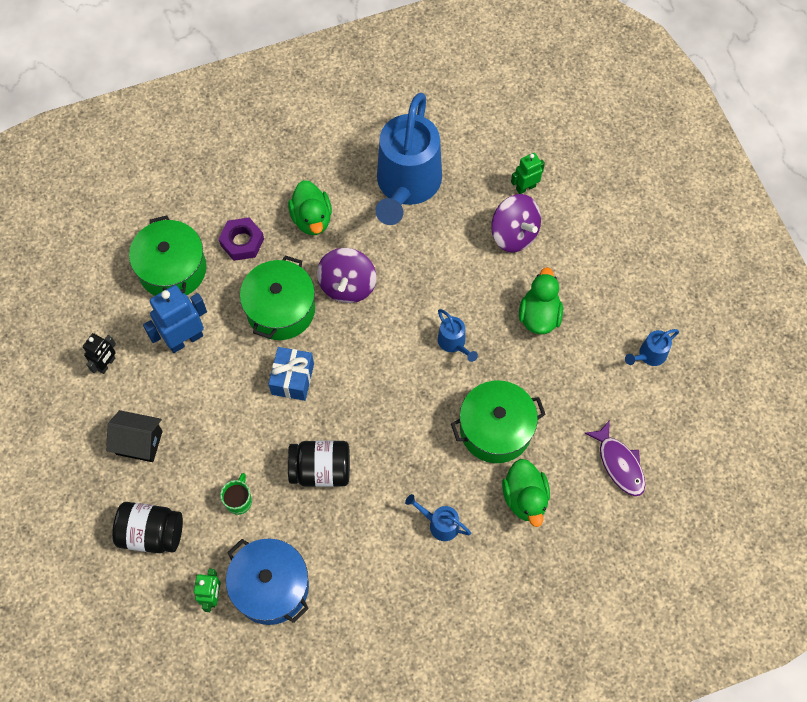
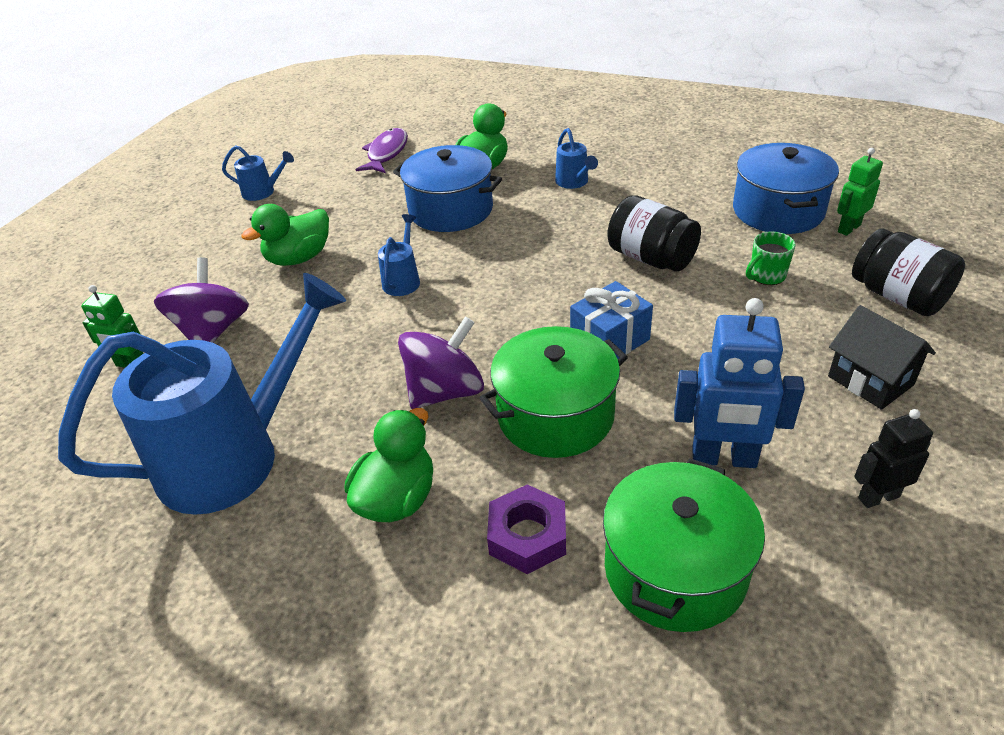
camera: 135 degrees left, 25 degrees down
green pot [451,381,546,463] -> blue pot [393,145,502,232]

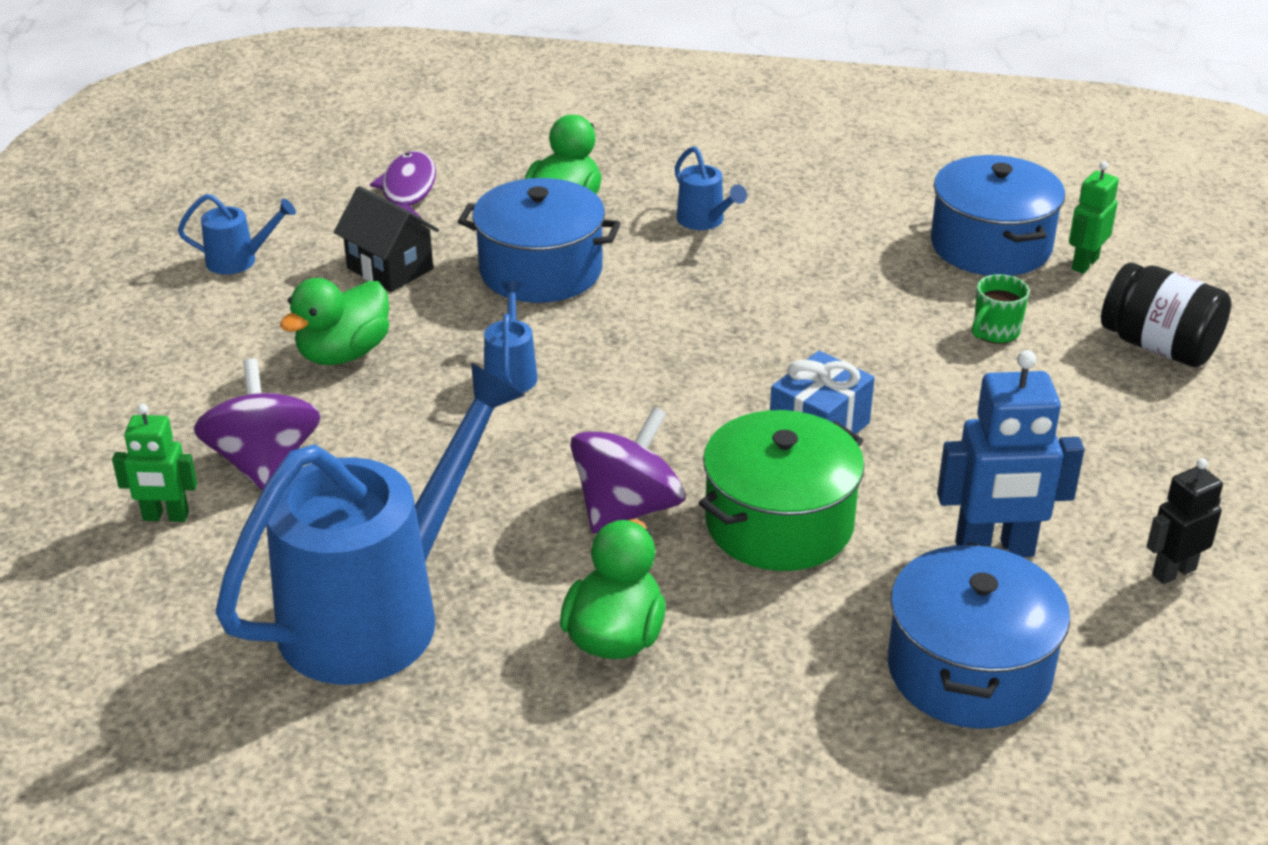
camera: 15 degrees left, 5 degrees down
purple nut [487,484,566,574] -> none
green pot [603,459,765,632] -> blue pot [888,543,1070,729]
black jar [607,195,701,272] -> none
black house [828,305,936,410] -> black house moved to [334,186,439,292]

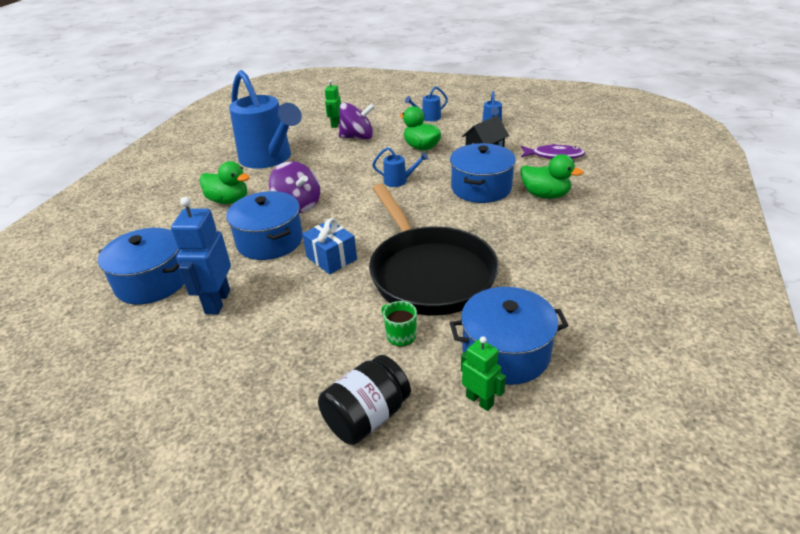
camera: 100 degrees right, 0 degrees up
blue watering can [675,146,747,230] -> blue watering can moved to [405,86,448,121]
green pot [699,410,865,571] -> blue pot [226,191,303,260]
black robot [1147,458,1223,584] -> none
none -> black pan [369,184,499,315]

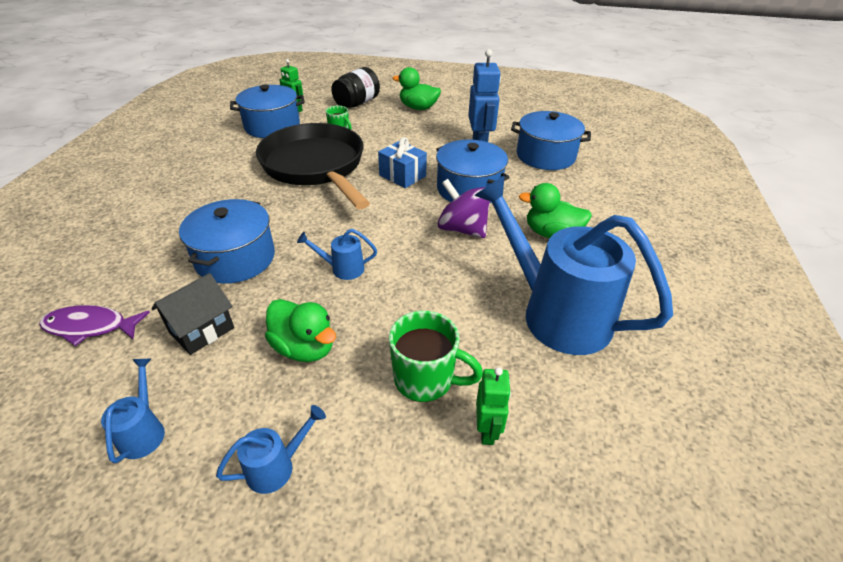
camera: 170 degrees right, 5 degrees up
purple spinning top [339,103,375,139] -> green mug [389,311,483,402]
green duck [520,154,583,199] -> green duck moved to [392,67,441,110]

